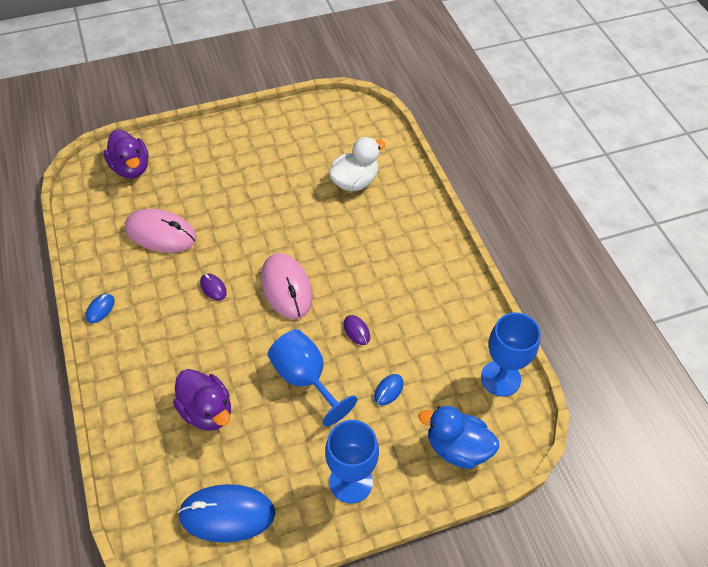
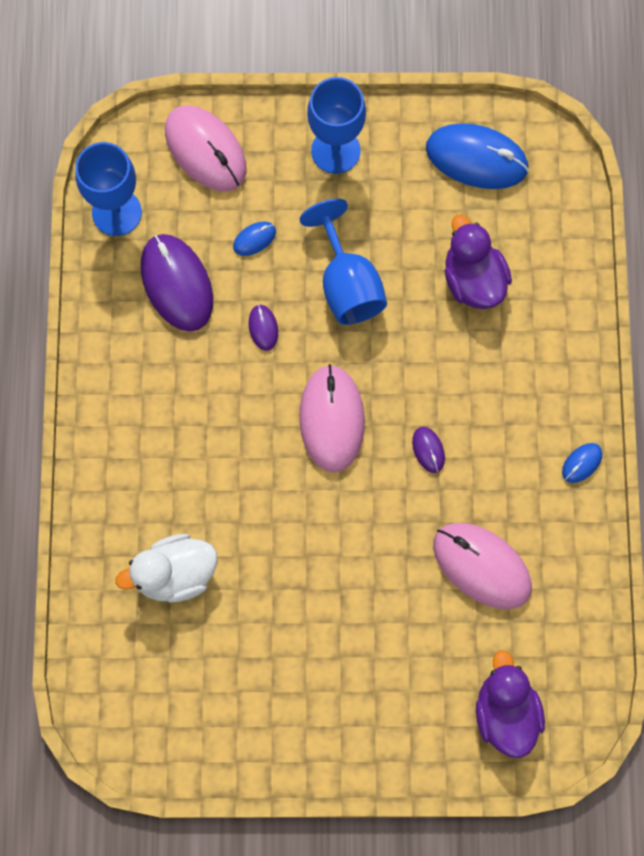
camera: 160 degrees left, 20 degrees up
blue duck [419,406,499,469] -> pink mouse [165,105,246,191]
none -> purple mouse [141,234,213,332]

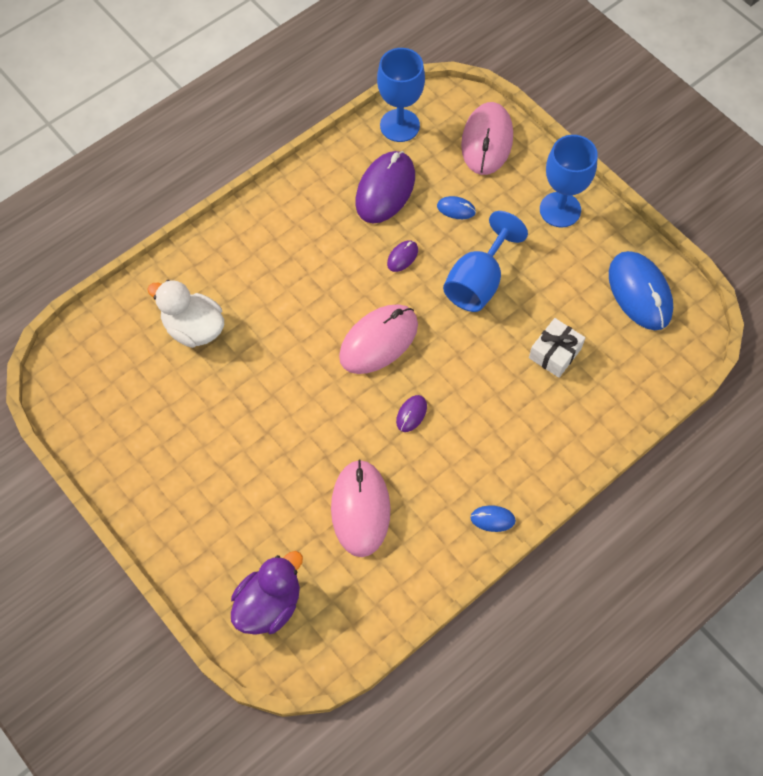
camera: 50 degrees right, 10 degrees down
purple duck [445,215,512,309] -> white gift [529,318,585,378]

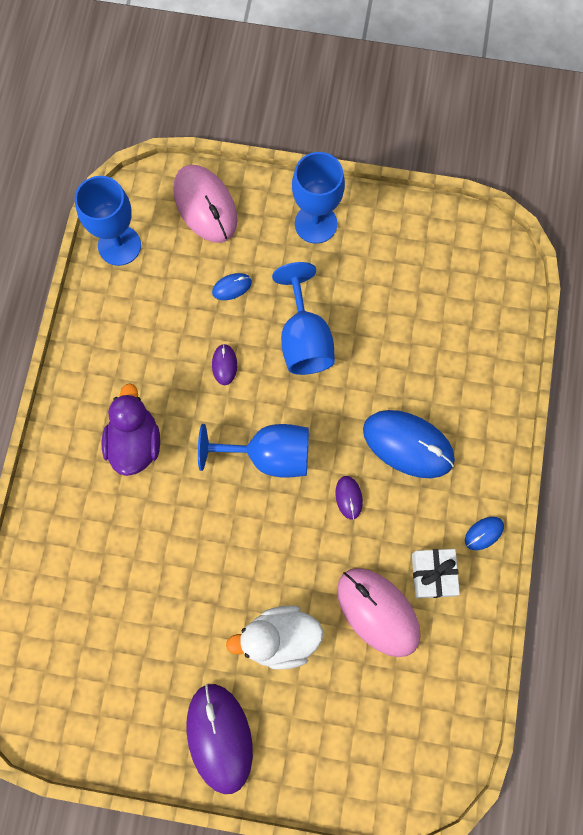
camera: 40 degrees left, 10 degrees up
white duck [147,280,224,348] -> white duck moved to [226,605,323,670]
purple duck [231,551,303,635] -> purple duck moved to [102,383,160,476]
pink mouse [339,304,418,374] -> blue goblet [198,424,309,478]
purple mouse [355,151,415,224] -> purple mouse moved to [187,684,253,794]
white gift [529,318,585,378] -> white gift moved to [412,549,460,598]
blue mouse [609,251,673,330] -> blue mouse moved to [363,410,455,478]

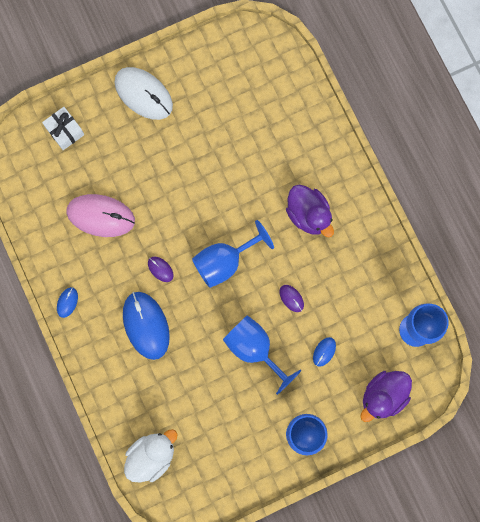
camera: 145 degrees right, 5 degrees up
pink mouse [173,165,237,243] -> purple duck [360,371,412,422]
purple mouse [187,684,253,794] -> white mouse [115,67,173,120]
white duck [226,605,323,670] -> white duck moved to [124,429,178,482]
blue mouse [363,410,455,478] -> blue mouse turned 75 degrees clockwise [123,292,170,360]
white gift [412,549,460,598] -> white gift moved to [42,107,84,150]

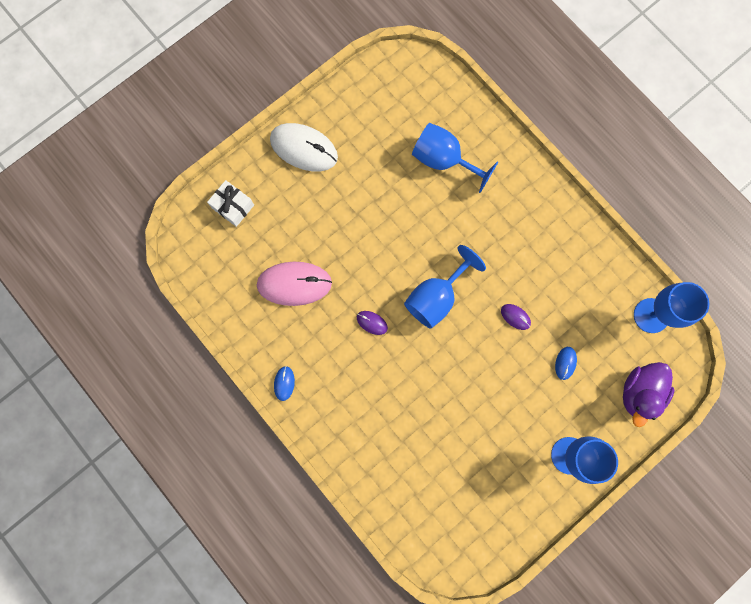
camera: 15 degrees left, 0 degrees up
blue mouse [123,292,170,360] -> none
white duck [124,429,178,482] -> none
blue goblet [223,315,301,395] -> blue goblet moved to [412,123,498,193]
purple duck [286,184,334,238] -> none

